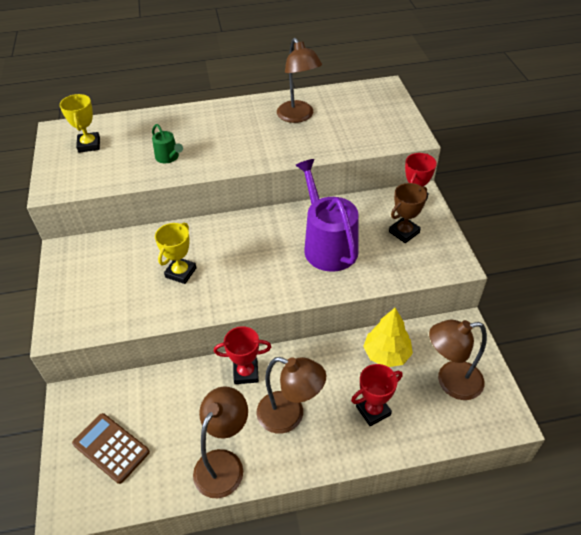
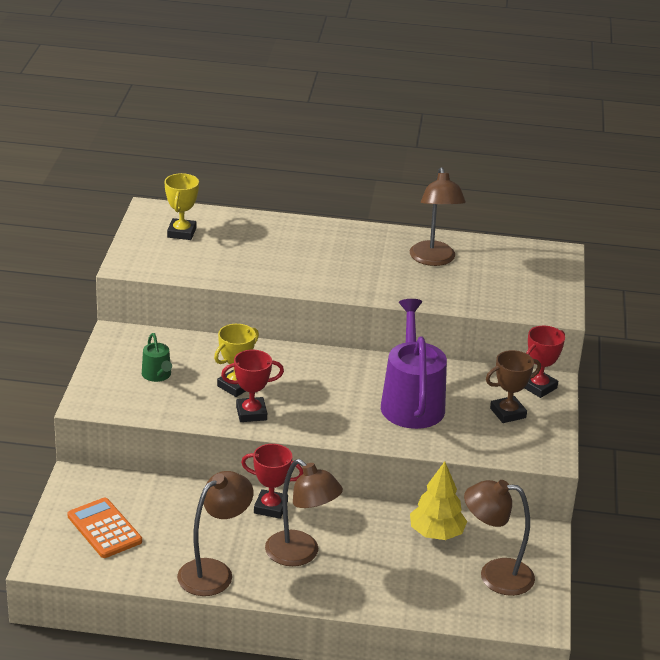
camera: 15 degrees right, 15 degrees down
brown calculator [72,413,150,484] -> orange calculator [67,498,142,558]
green watering can [152,124,183,163] -> green watering can moved to [142,333,172,382]
red trophy [351,364,403,427] -> red trophy moved to [221,350,284,422]

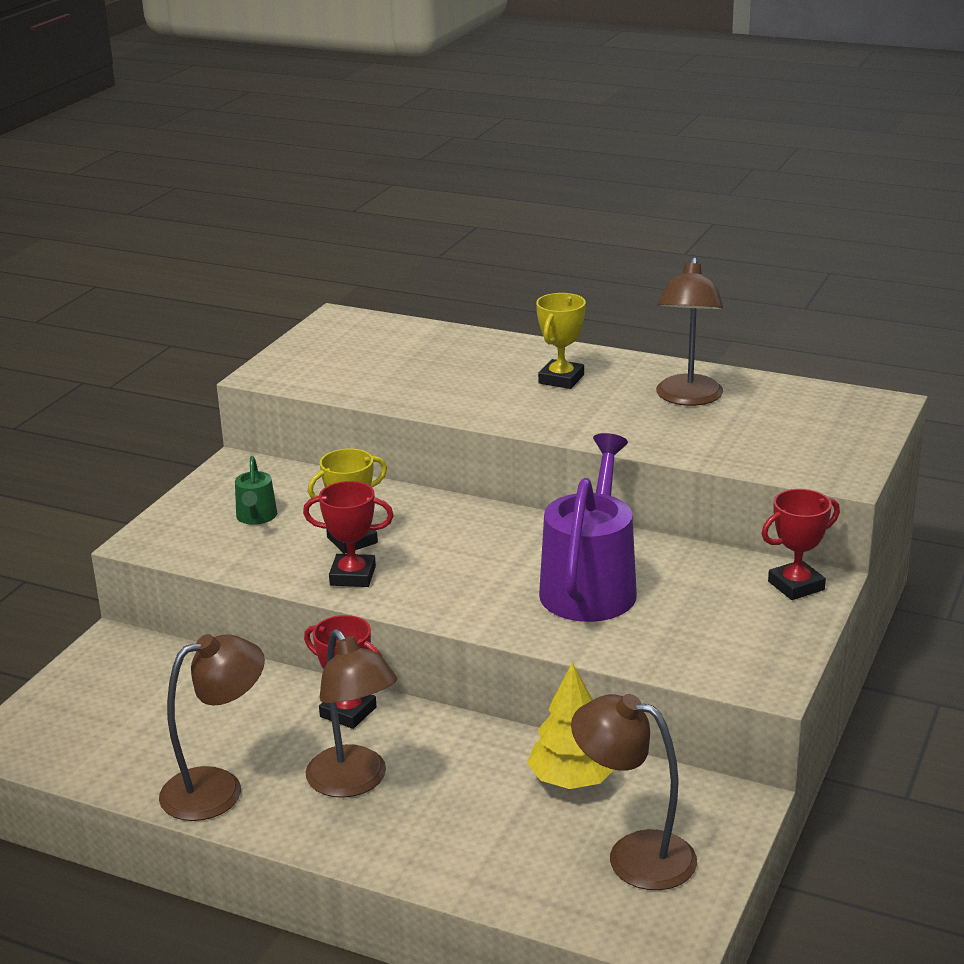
camera: 20 degrees right, 5 degrees down
orange calculator [67,498,142,558] -> none
yellow trophy [164,173,199,240] -> yellow trophy moved to [536,293,586,389]
brown trophy [486,350,541,423] -> none

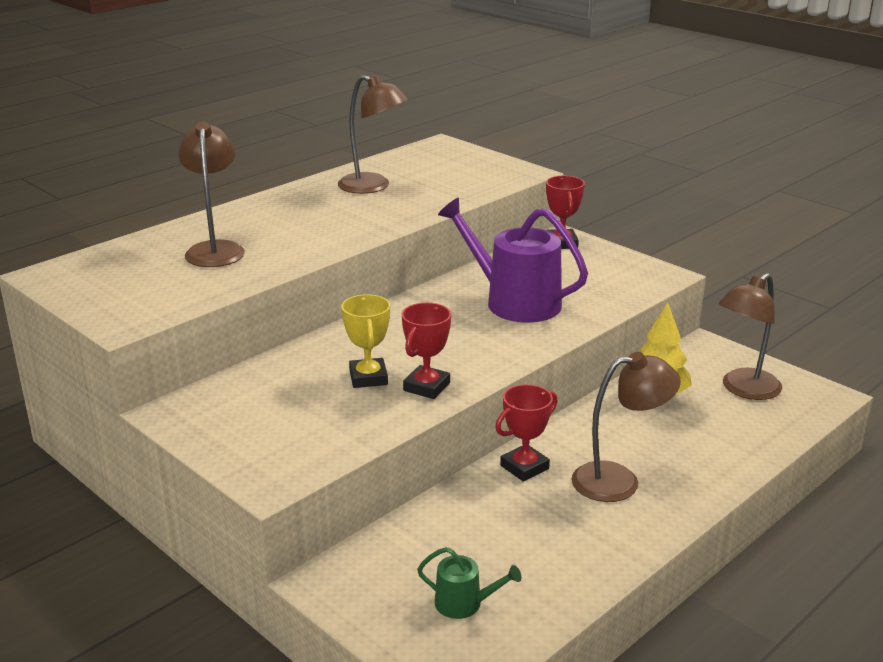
camera: 70 degrees left, 0 degrees up
brown lamp [159,634,265,821] -> brown lamp moved to [178,121,245,267]
green watering can [235,456,277,525] -> green watering can moved to [417,547,522,619]
yellow trophy [536,293,586,389] -> none

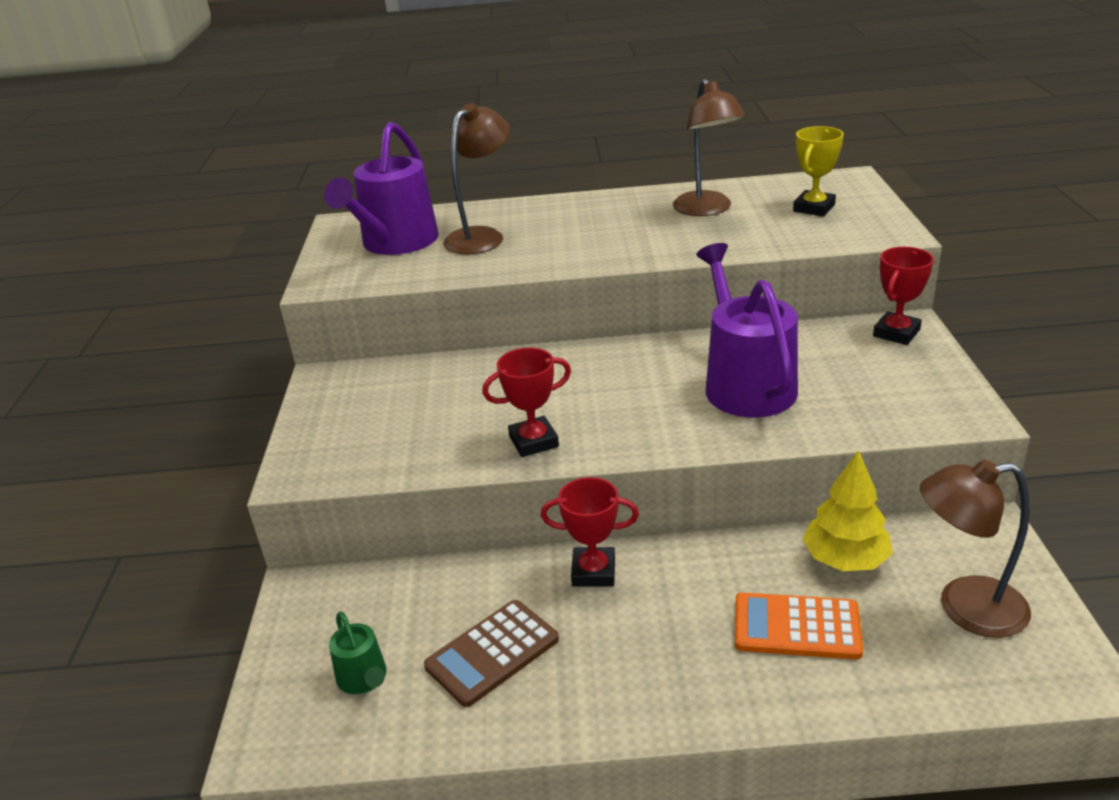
camera: 45 degrees right, 5 degrees up
yellow trophy [341,294,390,388] -> yellow trophy moved to [793,126,844,216]
brown lamp [571,352,681,502] -> none
none -> purple watering can [324,122,439,255]
none -> brown calculator [424,600,559,707]
none -> orange calculator [735,592,863,659]

